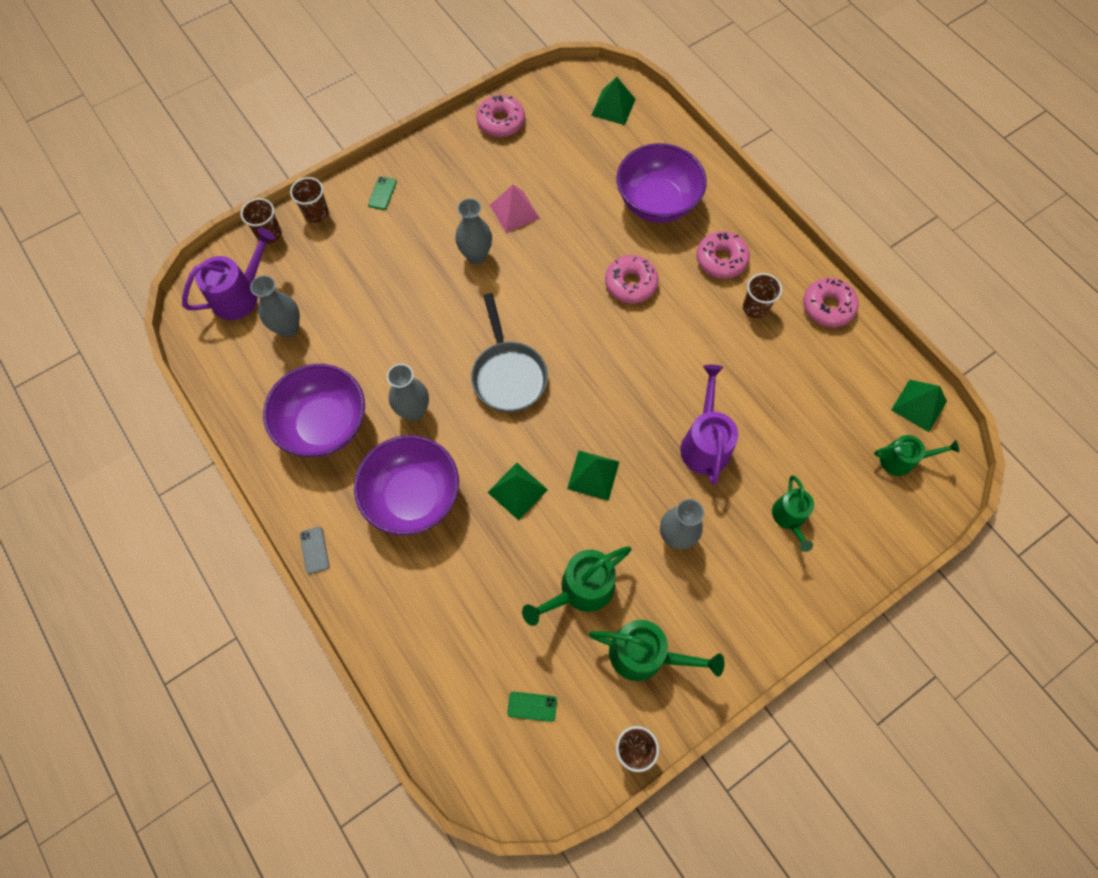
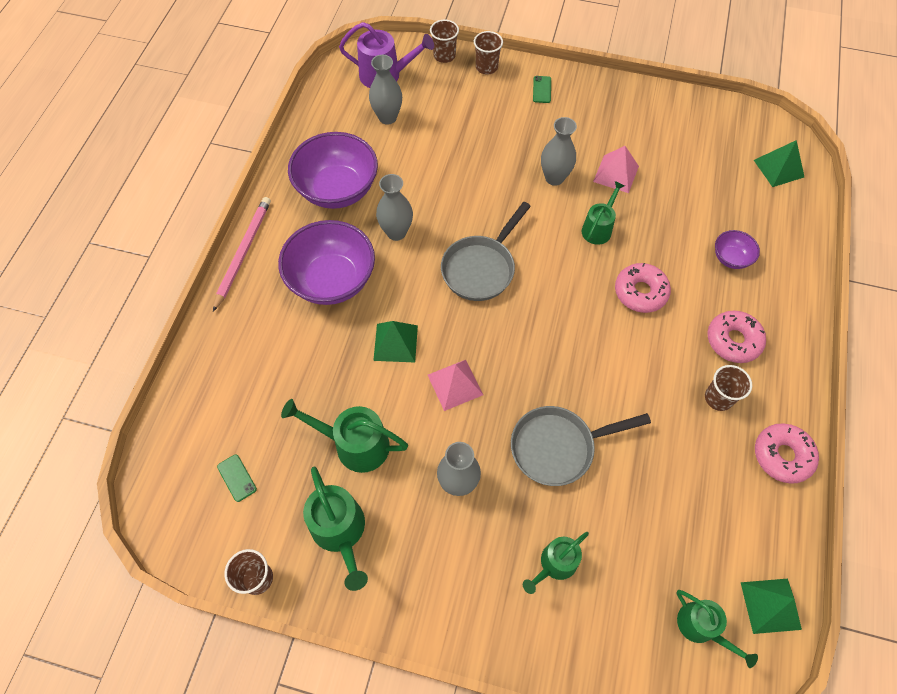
camera: 50 degrees right, 5 degrees down
grey phone [300,527,329,574] -> pink pencil [213,197,271,312]
green phone [368,176,397,210] -> green phone turned 60 degrees counterclockwise [533,76,551,103]
pink donut [476,95,525,137] -> none
green pyramid [567,451,619,501] -> pink pyramid [428,360,483,411]
purple bowl [617,143,707,223] -> purple bowl [715,230,760,269], size x0.48
purple watering can [680,365,738,485] -> grey pan [511,406,651,486]
none -> green watering can [582,181,625,245]

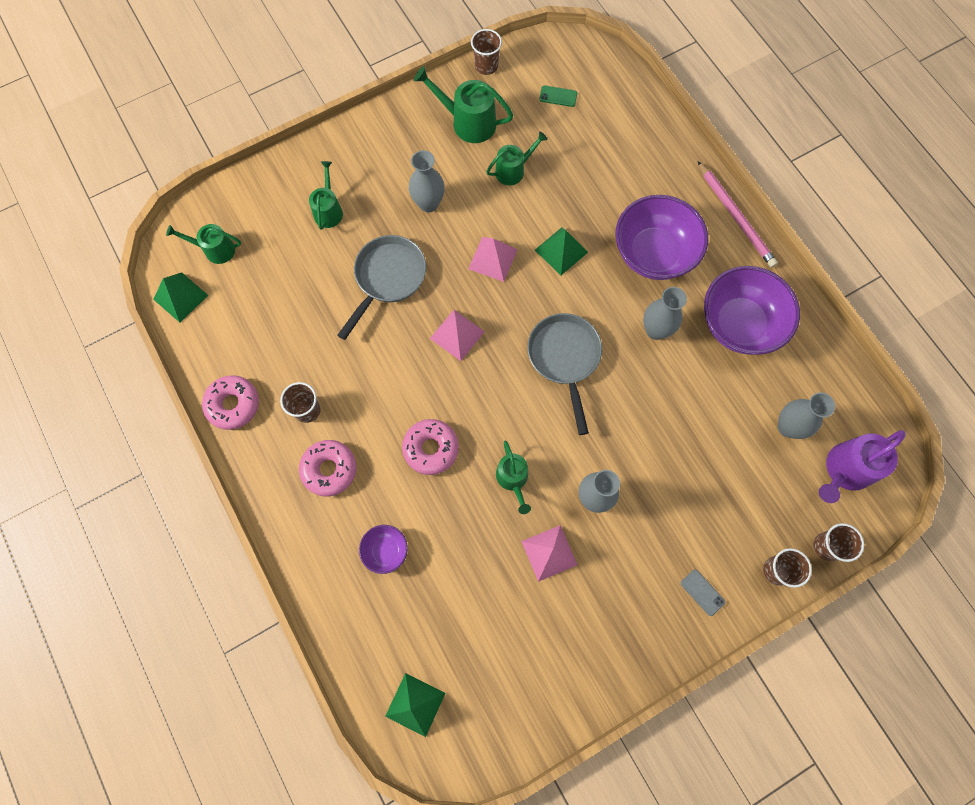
camera: 135 degrees right, 10 degrees up
green watering can [281,399,408,473] -> green watering can [486,132,548,185], size x0.66
green phone [533,76,551,103] -> grey phone [681,570,725,616]
none -> pink pyramid [430,310,485,361]

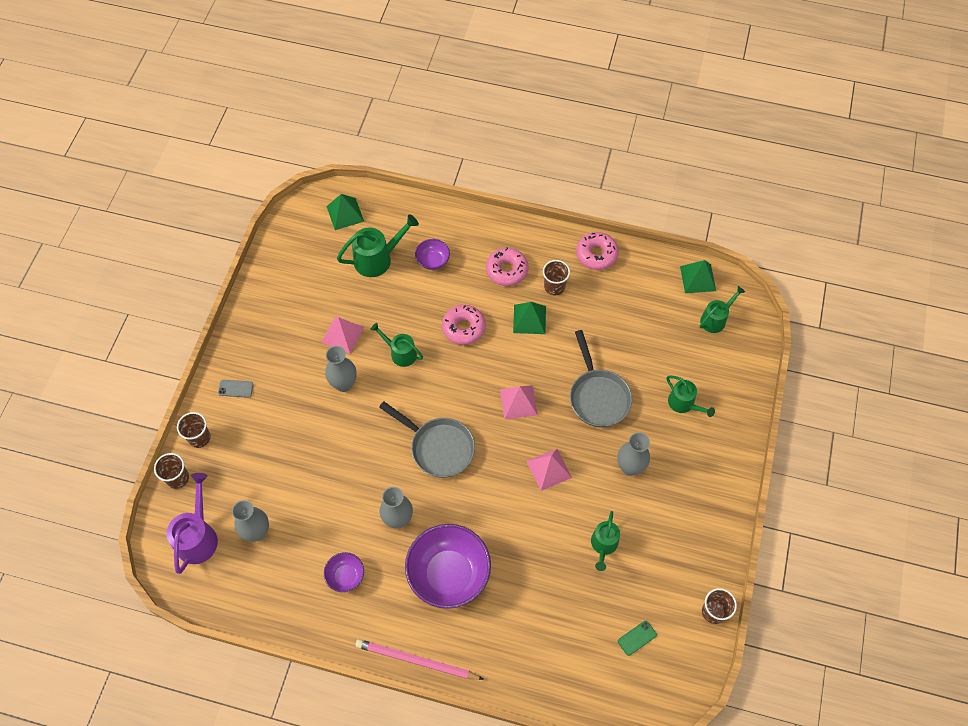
camera: 135 degrees right, 10 degrees down
green watering can [414,66,513,143] -> green watering can moved to [337,214,419,277]
green pyramid [535,227,588,275] -> green pyramid moved to [513,302,546,334]
purple bowl [704,266,800,355] -> purple bowl [324,552,364,592], size x0.48

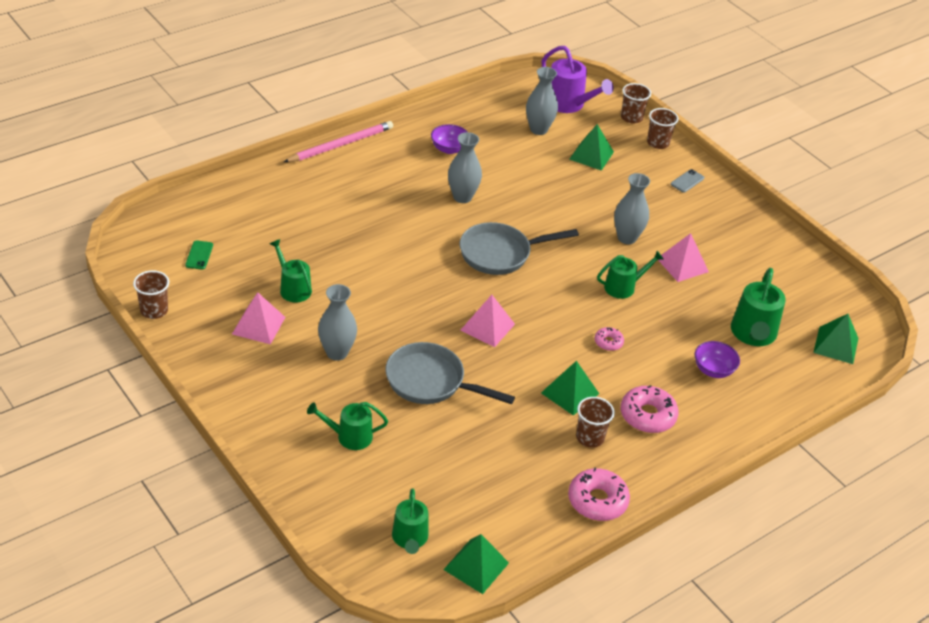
camera: 125 degrees right, 20 degrees down
purple bowl [405,524,491,609] -> none
pink donut [442,305,486,345] -> pink donut [594,327,624,351], size x0.54
pink pyramid [526,449,572,491] -> pink pyramid moved to [232,292,285,344]
none -> green pyramid [569,124,614,171]

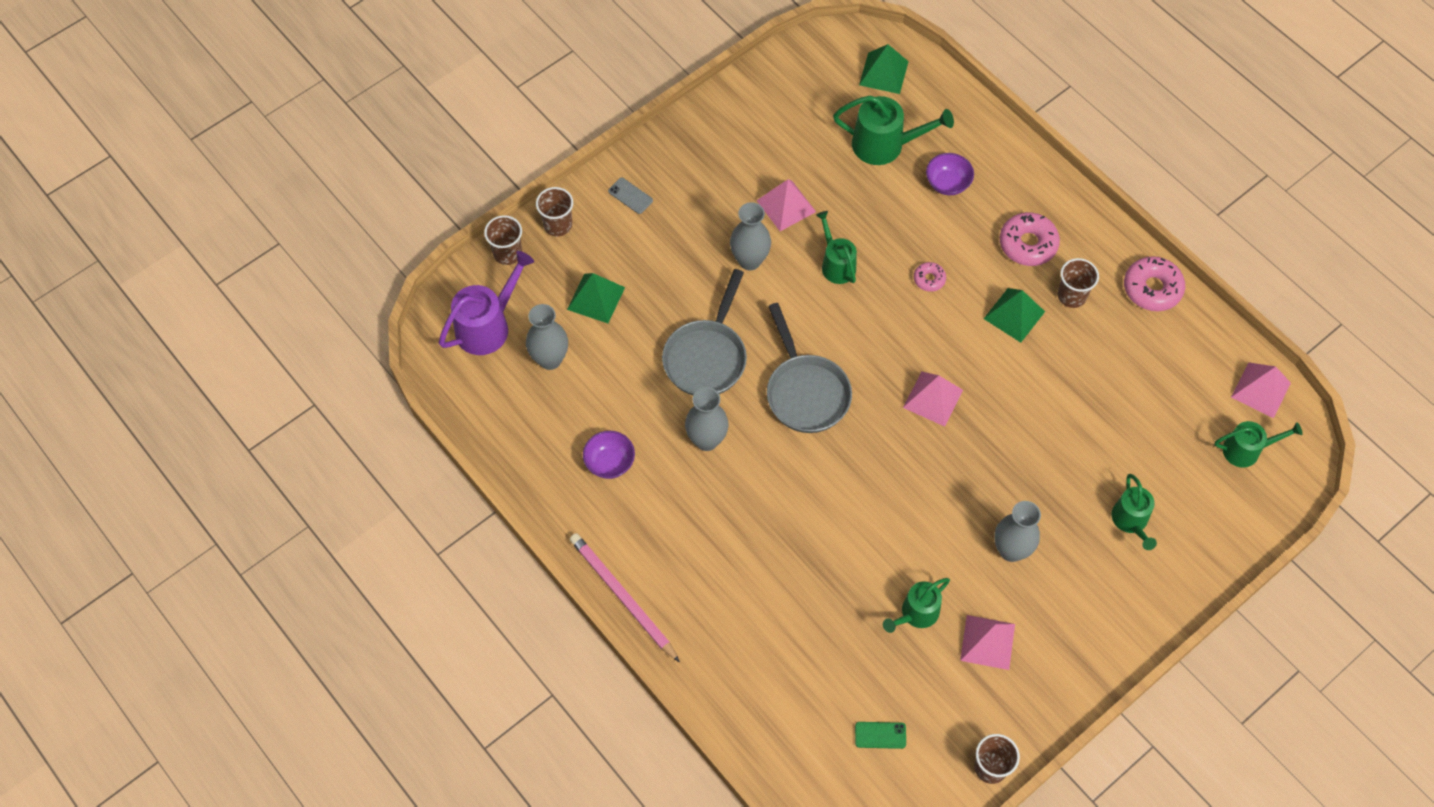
camera: 90 degrees left, 20 degrees up
grey pan [386,342,515,404] -> grey pan moved to [662,269,747,395]
green pyramid [443,534,509,594] -> pink pyramid [1231,363,1291,418]

